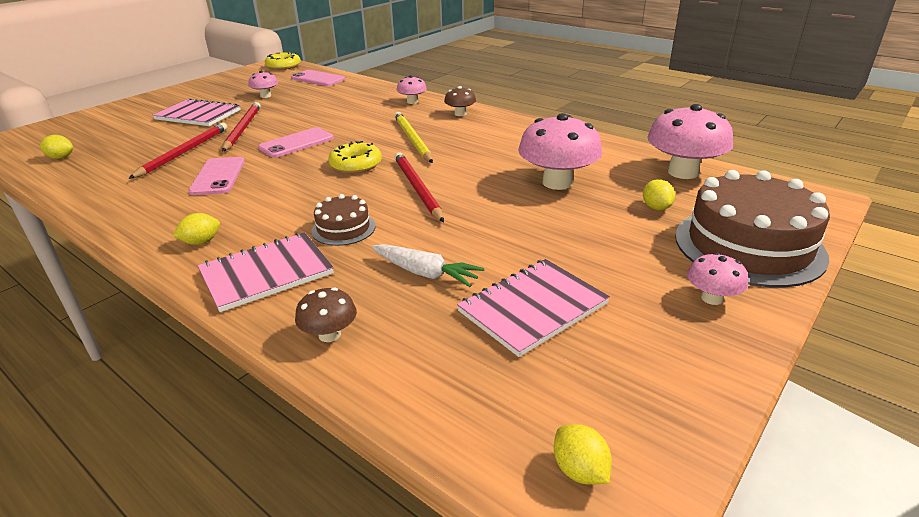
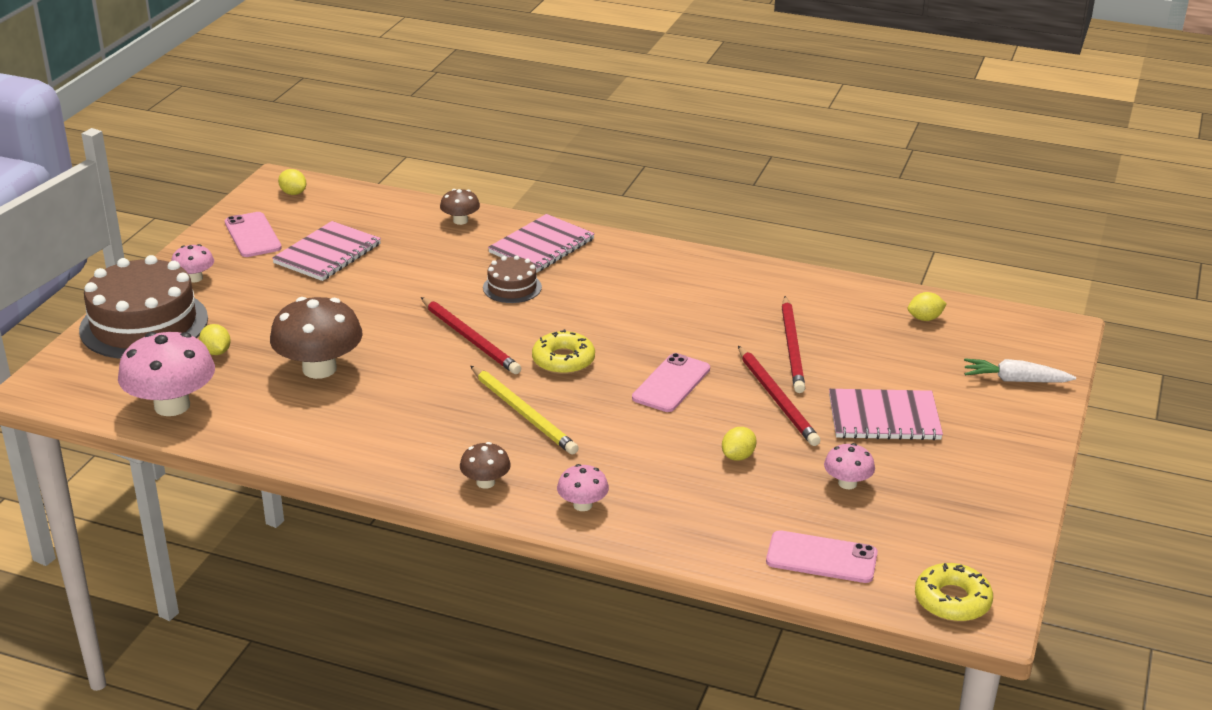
camera: 160 degrees right, 0 degrees up
yellow lemon [173,213,220,245] -> yellow lemon moved to [722,427,757,461]
pink phone [188,157,245,195] -> pink phone moved to [225,212,282,257]
white carrot [372,244,485,287] -> white carrot moved to [964,358,1076,382]
pink mushroom [518,113,602,190] -> brown mushroom [270,297,362,379]

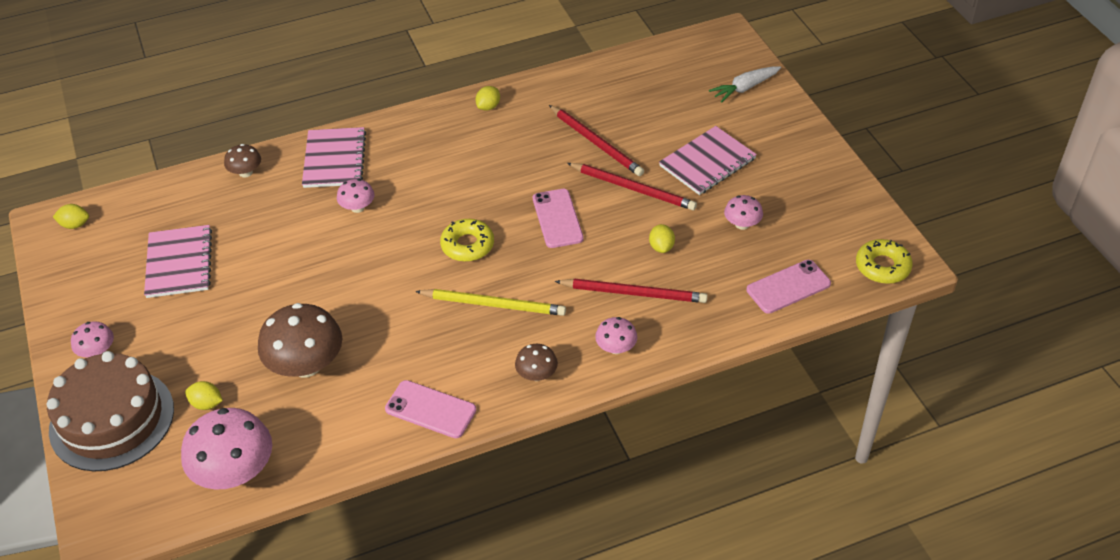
camera: 40 degrees left, 15 degrees up
pink phone [225,212,282,257] -> pink phone moved to [385,380,476,438]
red pencil [421,297,521,374] -> red pencil moved to [555,279,708,303]
brown cake [483,255,542,303] -> pink mushroom [337,179,375,213]
yellow lemon [908,292,947,321] -> yellow lemon moved to [476,86,500,111]

